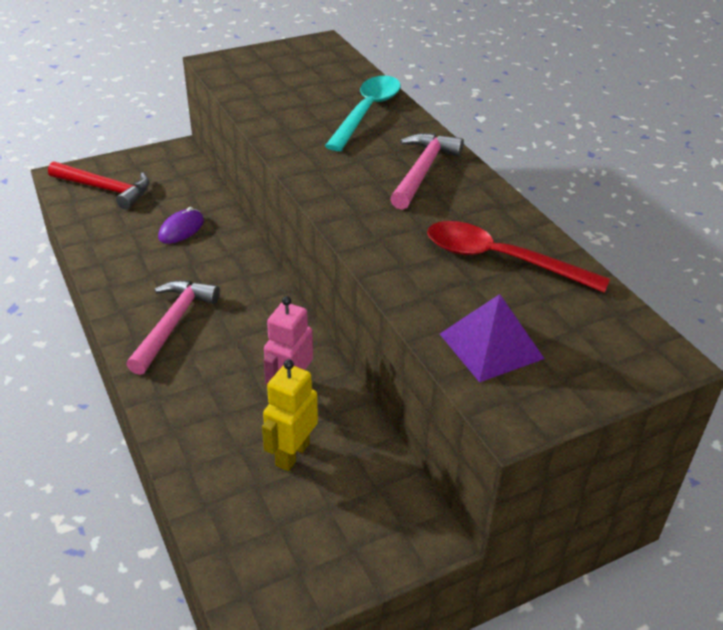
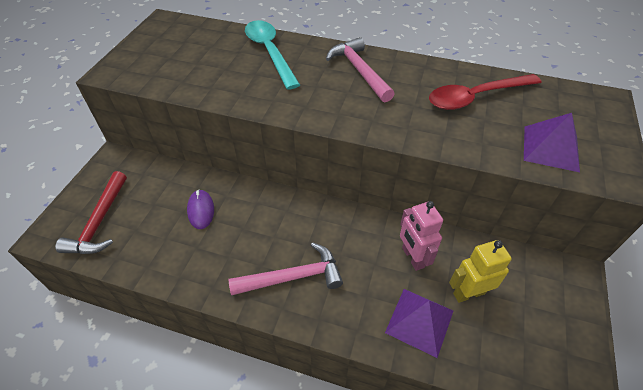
camera: 45 degrees left, 10 degrees up
red hammer [48,161,150,209] -> red hammer turned 120 degrees clockwise [55,171,127,254]
pink hammer [126,280,220,375] -> pink hammer turned 105 degrees clockwise [229,242,343,295]
yellow robot [262,359,318,471] -> yellow robot turned 90 degrees clockwise [449,240,512,303]
none -> purple pyramid [385,289,453,358]

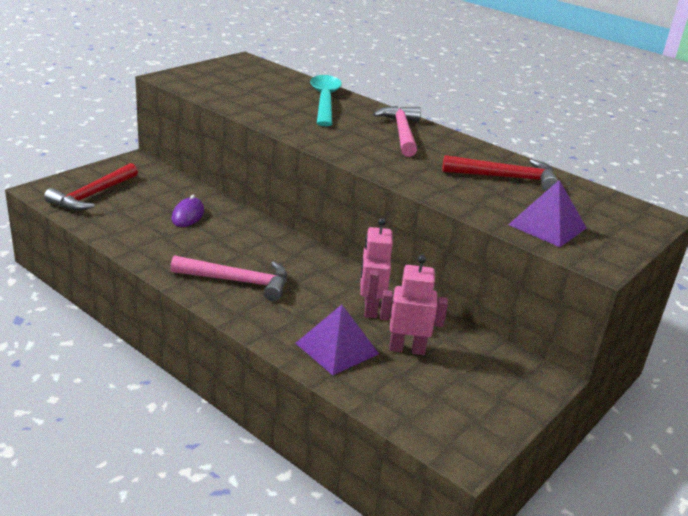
camera: 20 degrees right, 20 degrees down
red spoon [429,74,542,110] -> red hammer [442,155,558,191]
yellow robot [449,240,512,303] -> pink robot [380,255,448,355]

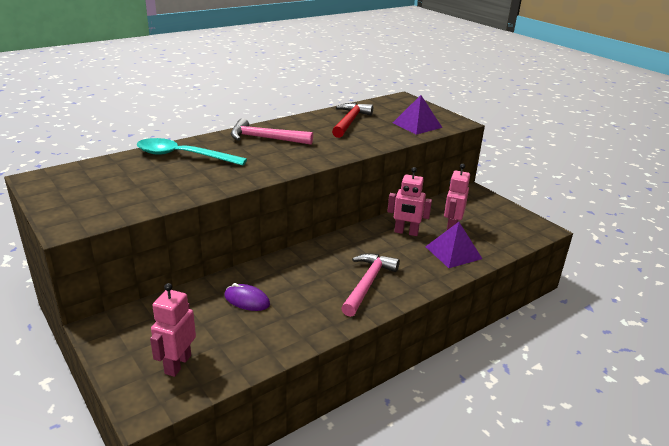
camera: 75 degrees left, 0 degrees up
red hammer [44,163,138,211] -> pink robot [150,283,196,377]

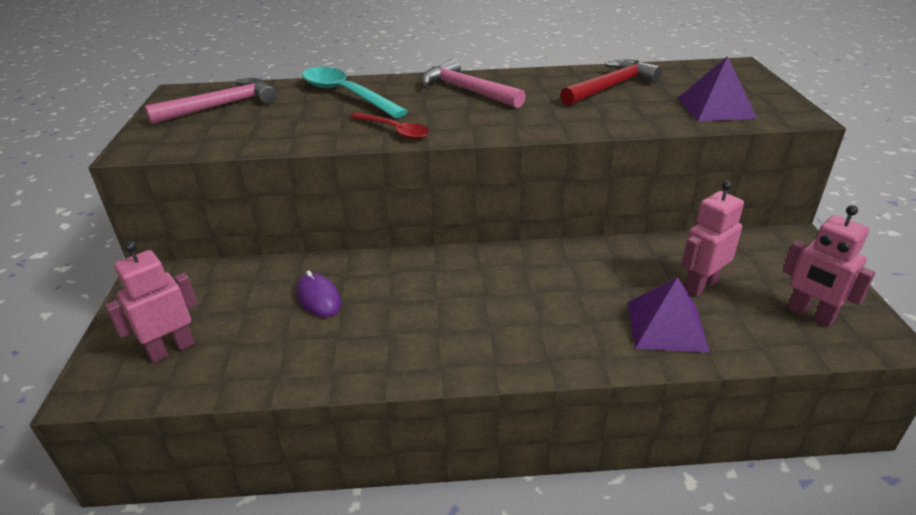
camera: 35 degrees right, 5 degrees up
pink hammer [341,253,400,317] -> pink hammer moved to [145,78,277,124]
pink robot [387,167,432,236] -> pink robot moved to [783,205,875,327]
none -> red spoon [350,112,430,139]

